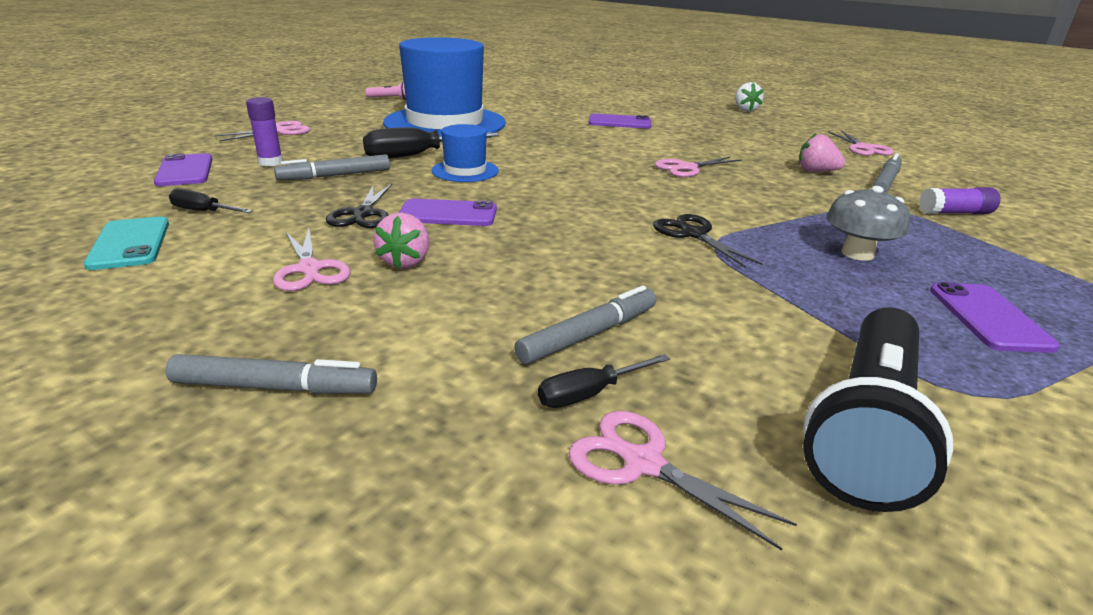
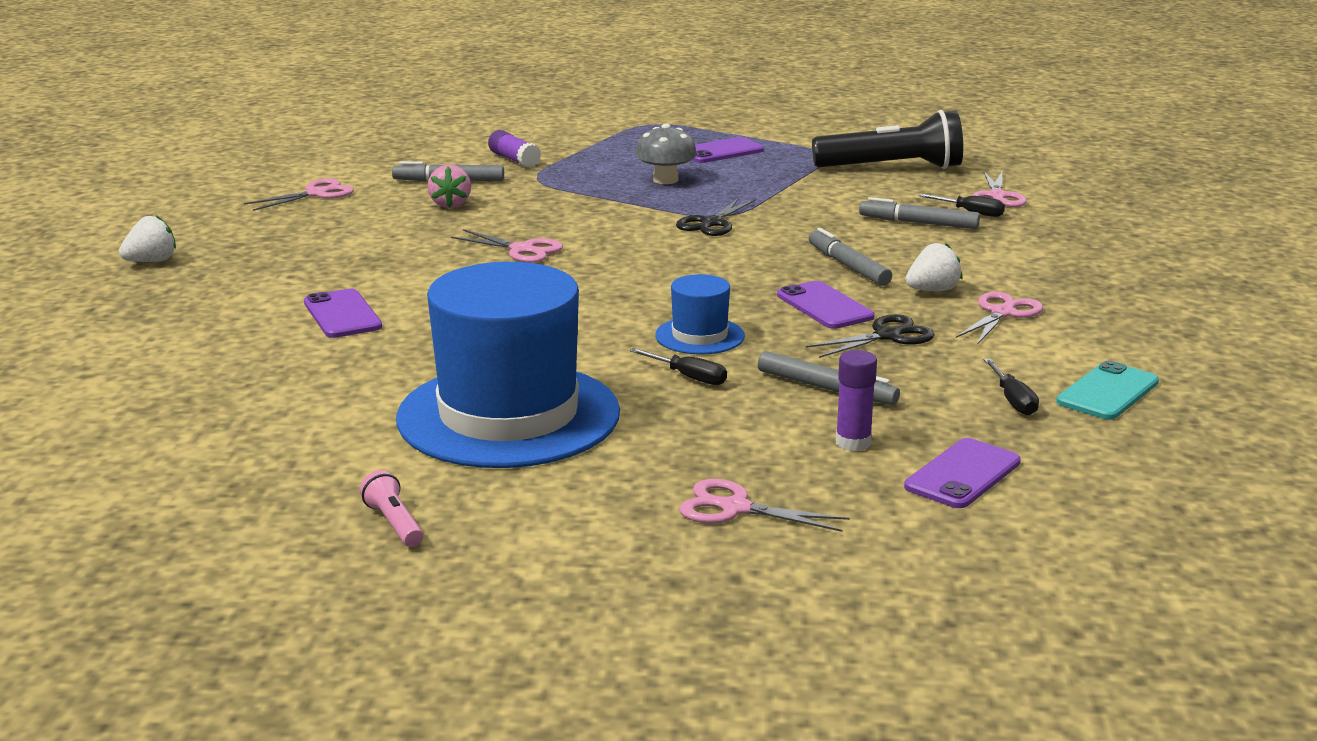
camera: 120 degrees left, 5 degrees down
grey marker [166,354,377,394] -> grey marker moved to [809,228,892,286]
black screwdriver [363,127,499,158] -> black screwdriver [629,348,727,385], size x0.55
pink strawberry [373,213,430,269] -> white strawberry [905,243,963,291]

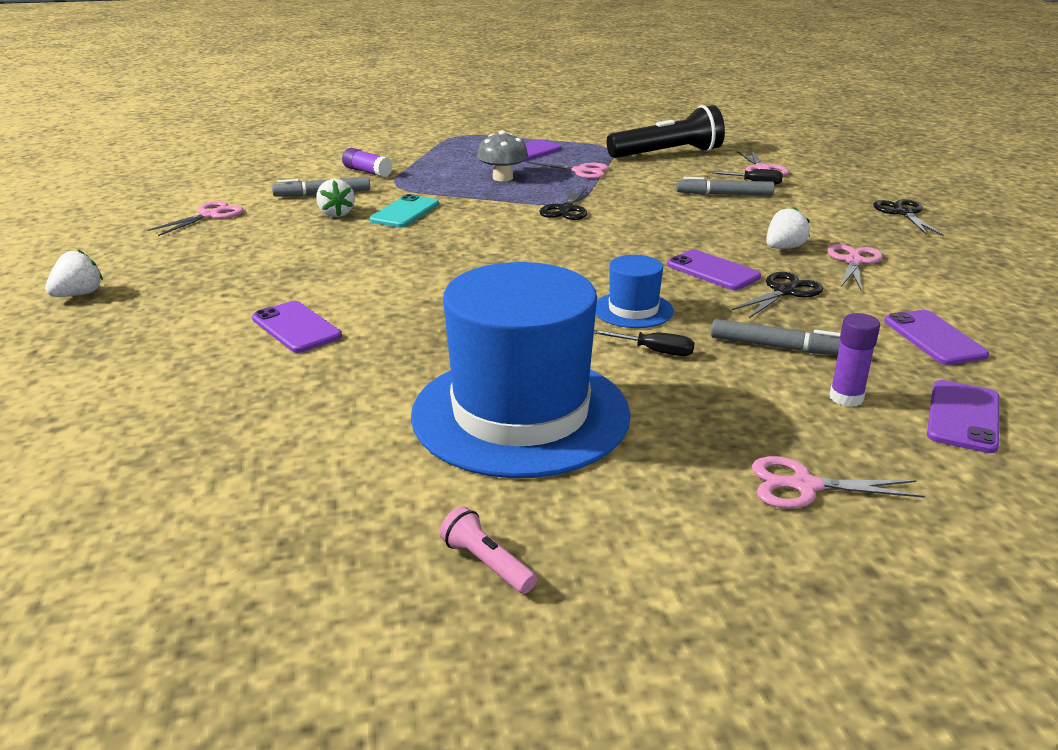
camera: 15 degrees left, 5 degrees up
pink strawberry [428,165,471,208] -> white strawberry [316,179,355,217]
pink scissors [451,229,563,263] -> pink scissors moved to [523,162,609,179]
grey marker [809,228,892,286] -> none
black screwdriver [984,358,1039,416] -> purple phone [884,310,989,365]
turquoise phone [1056,361,1159,420] -> turquoise phone moved to [369,194,439,227]
none -> black scissors [873,199,944,236]

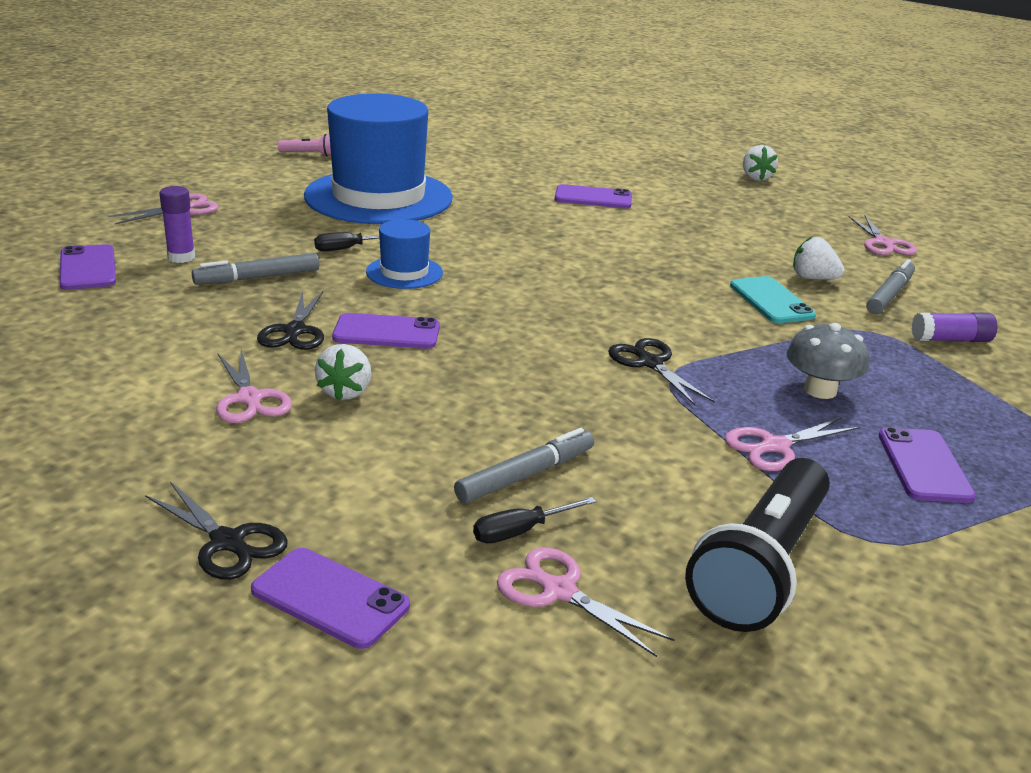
camera: 135 degrees right, 0 degrees up
purple phone [884,310,989,365] -> purple phone moved to [251,548,410,649]

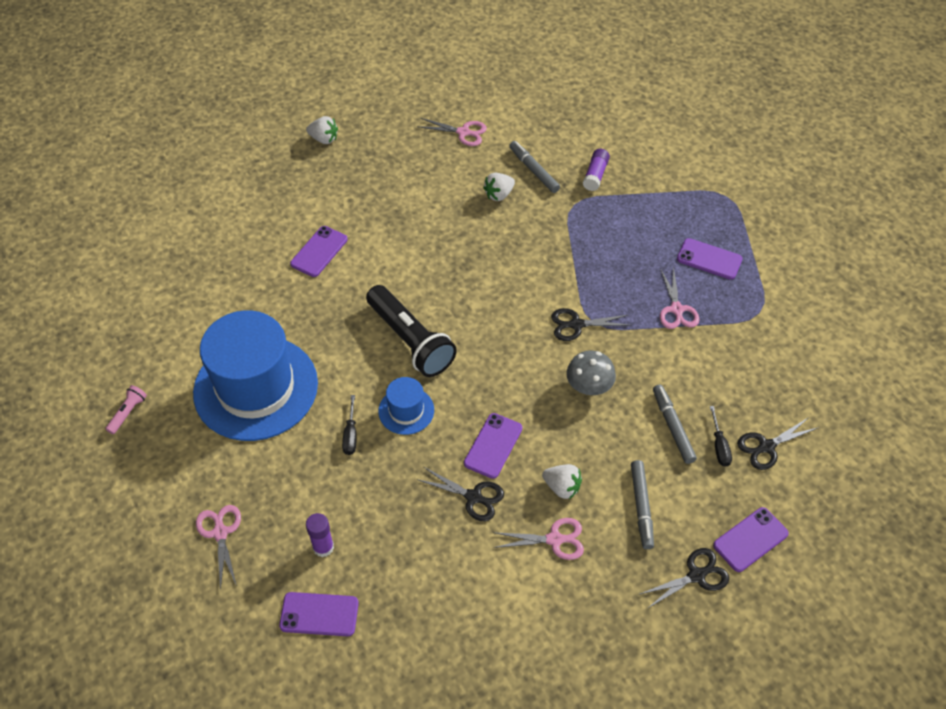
camera: 65 degrees left, 25 degrees up
grey marker [192,253,319,284] -> grey marker moved to [631,460,654,549]
pink scissors [497,547,675,657] -> black scissors [737,418,817,470]
black flashlight [685,458,830,632] -> black flashlight moved to [366,285,457,377]
turquoise phone [730,276,816,323] -> none
grey mushroom [787,323,869,399] -> grey mushroom moved to [566,350,616,395]

